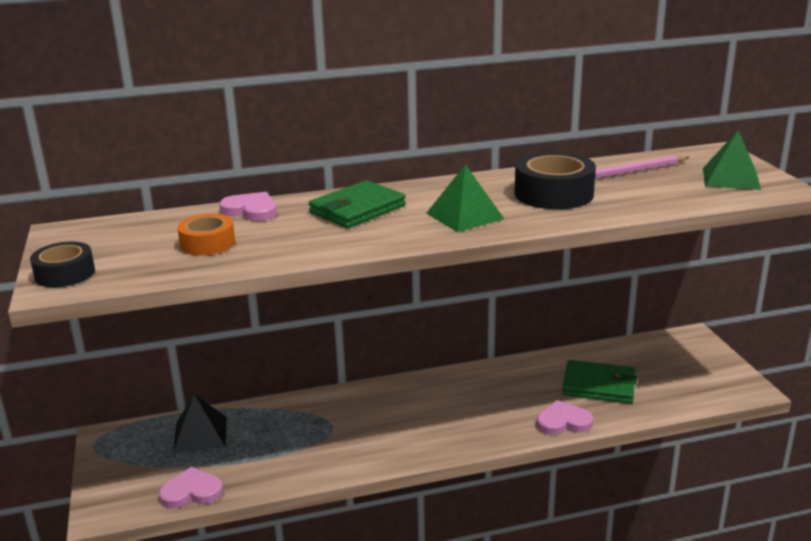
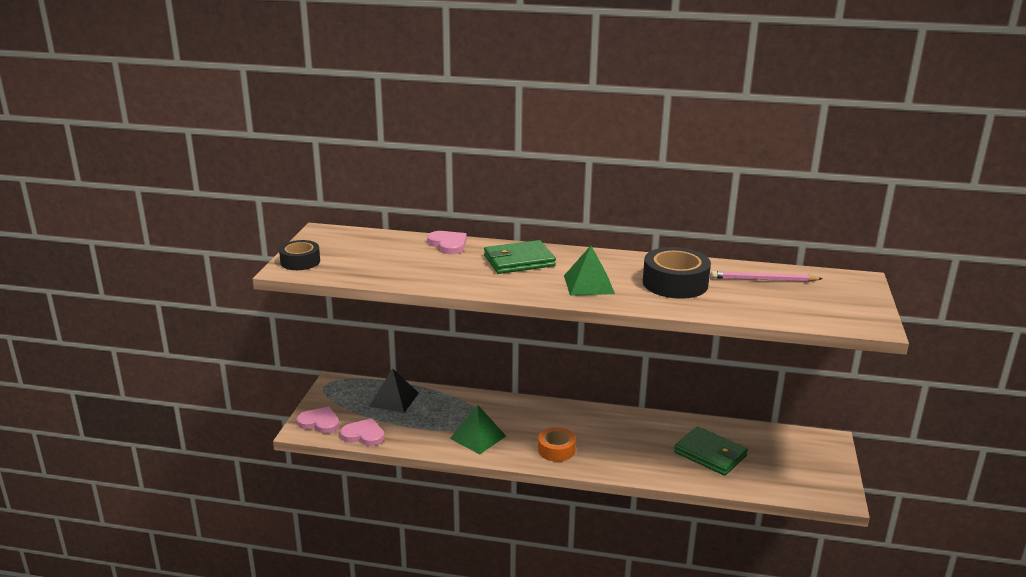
camera: 25 degrees right, 0 degrees up
orange tape [177,214,235,256] -> orange tape moved to [538,427,576,462]
pink heart [537,400,593,435] -> pink heart moved to [297,407,340,434]
green pyramid [703,130,761,190] -> green pyramid moved to [450,405,506,454]

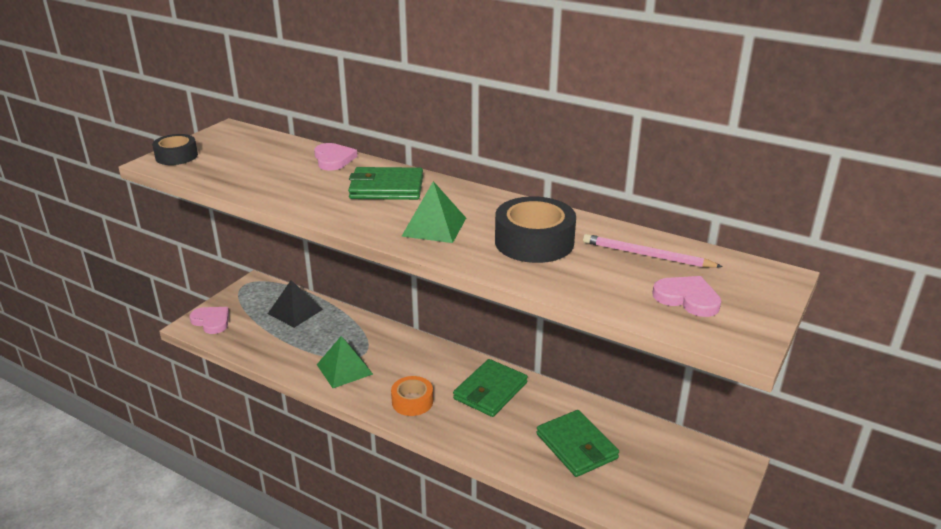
camera: 20 degrees right, 5 degrees up
pink heart [340,418,385,446] -> pink heart moved to [652,276,721,317]
none -> green wallet [453,359,528,417]

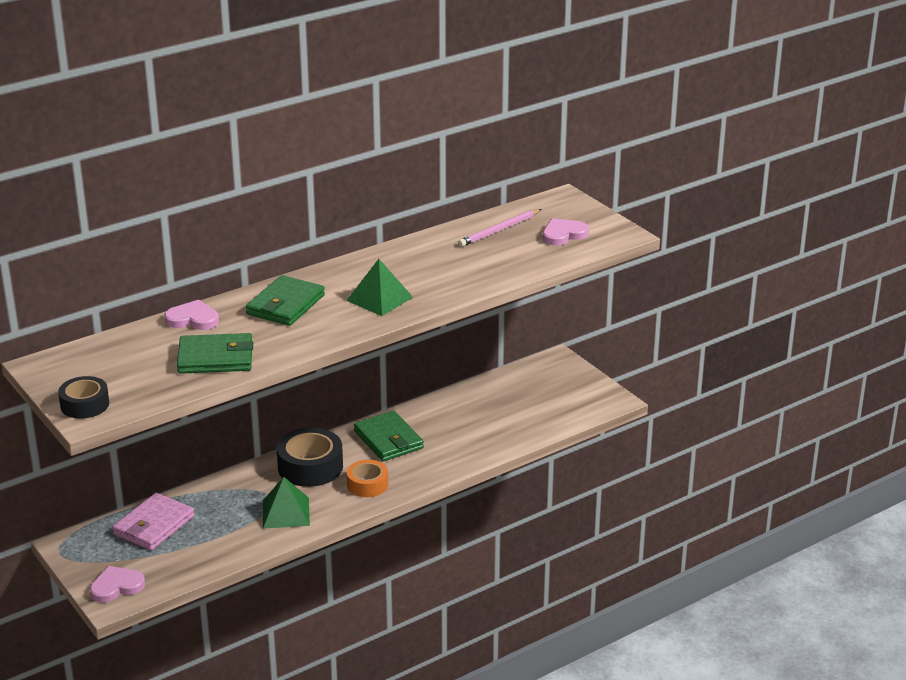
camera: 65 degrees left, 0 degrees up
black pyramid [268,280,323,328] -> pink wallet [112,493,195,550]
black tape [495,196,576,263] -> black tape moved to [277,428,343,487]
green wallet [536,410,619,477] -> green wallet moved to [177,333,253,374]

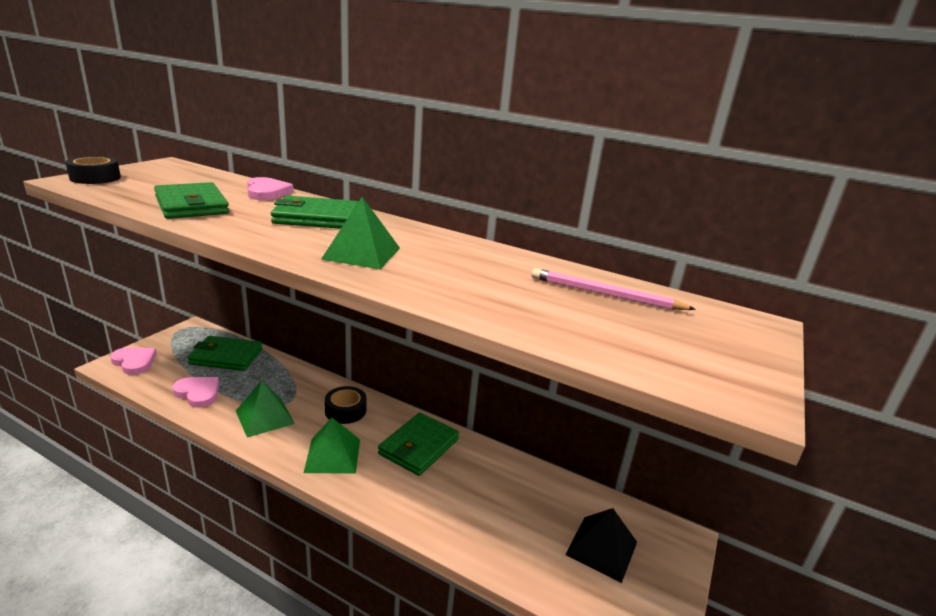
camera: 60 degrees right, 5 degrees down
pink wallet [112,493,195,550] -> green wallet [187,336,262,371]
black tape [277,428,343,487] -> black tape [325,386,367,424], size x0.62
orange tape [347,460,388,497] -> green pyramid [304,418,360,474]
pink heart [543,219,589,246] -> pink heart moved to [172,377,219,407]
none -> black pyramid [565,508,637,583]

